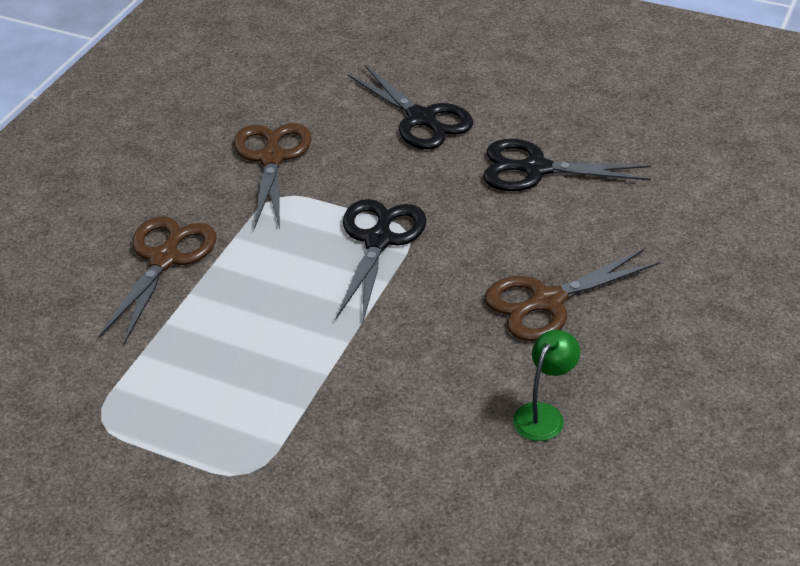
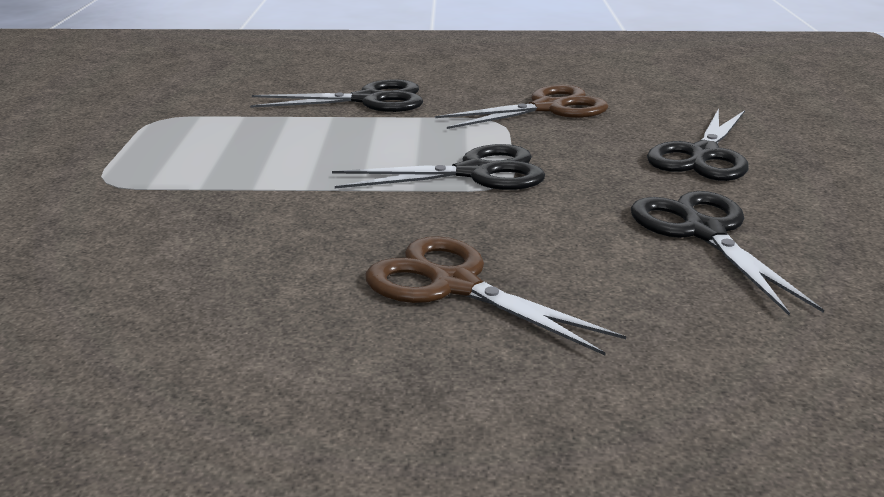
camera: 65 degrees right, 15 degrees down
brown scissors [98,216,216,344] -> black scissors [250,80,423,112]
green lamp [513,330,580,441] -> none

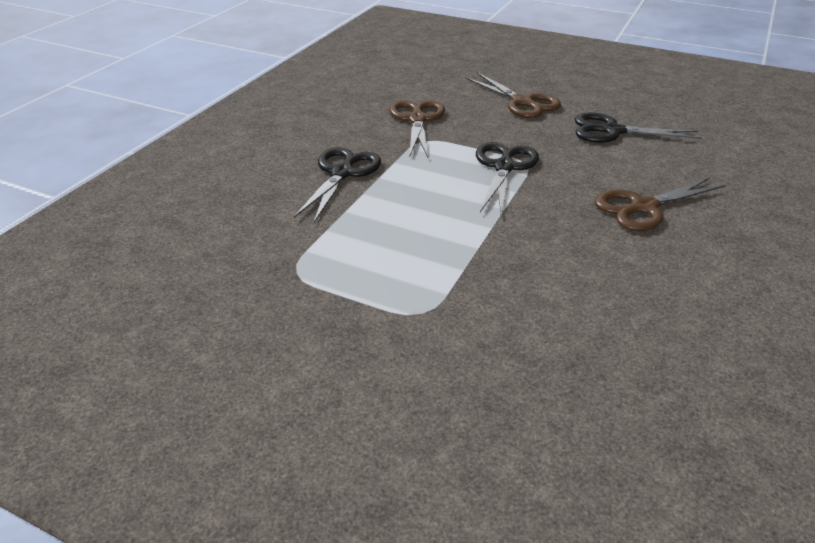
camera: 65 degrees left, 10 degrees up
black scissors [647,108,749,181] -> brown scissors [465,73,561,118]

